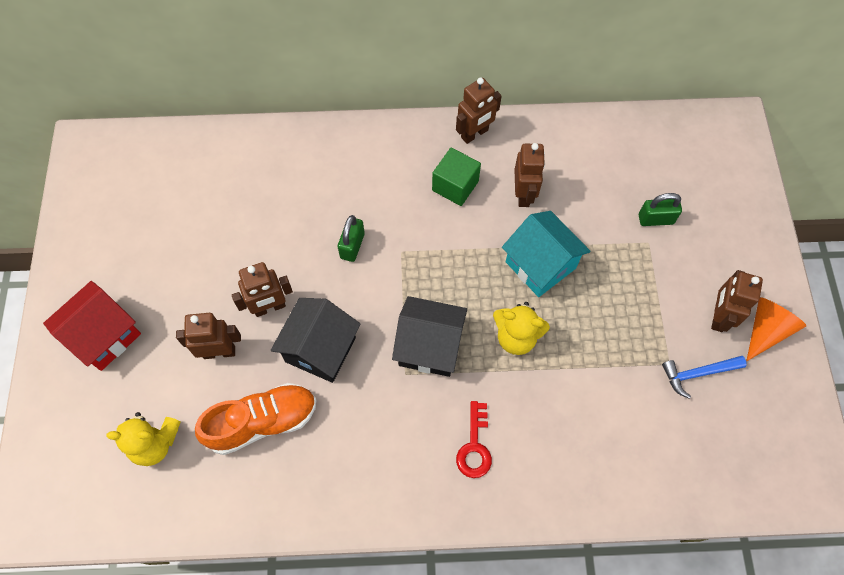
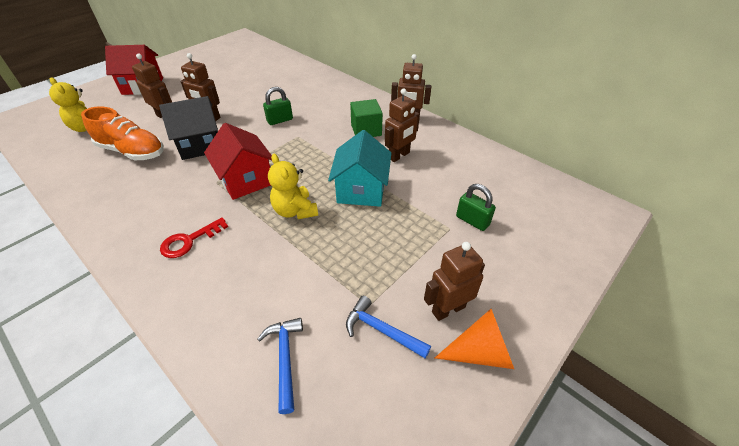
camera: 45 degrees right, 20 degrees down
black house [392,296,467,377] -> red house [204,123,272,200]
none -> blue hammer [257,318,303,414]

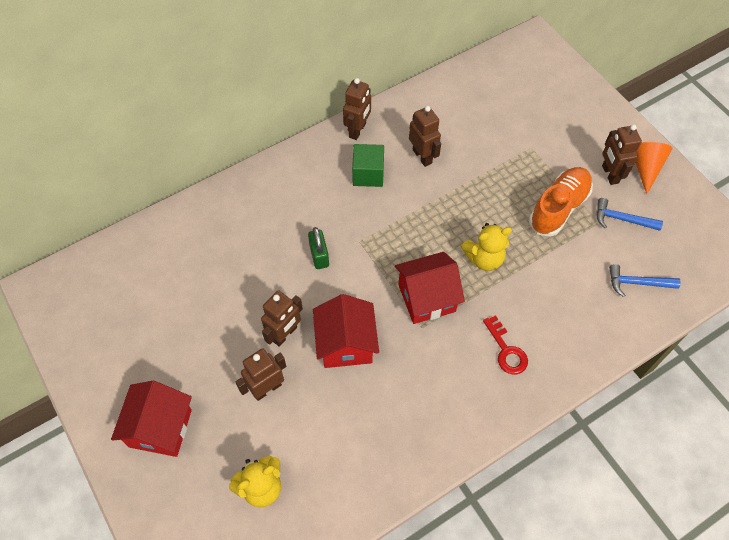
camera: 75 degrees left, 15 degrees up
orange shoe [81,106,164,160] -> orange shoe moved to [529,167,593,237]
black house [159,96,218,160] -> red house [313,294,379,368]
turquoise house [328,130,391,207] -> none
blue hammer [346,296,431,358] -> blue hammer turned 60 degrees clockwise [596,198,663,231]
green padlock [456,184,496,231] -> none

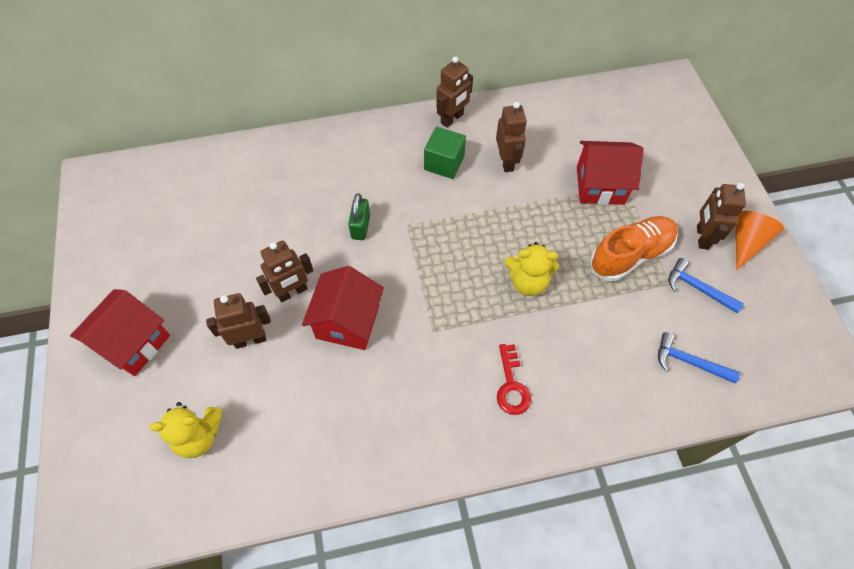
camera: 20 degrees right, 0 degrees up
red house [395,252,465,324] -> red house moved to [577,141,644,205]

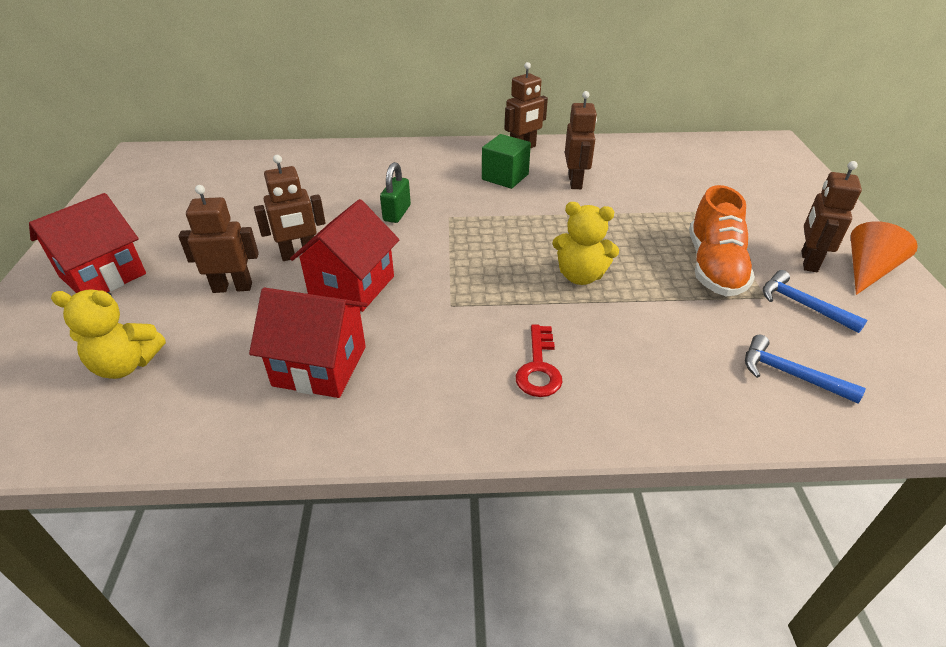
camera: 10 degrees right, 20 degrees down
red house [577,141,644,205] -> red house moved to [249,287,368,398]
orange shoe [590,216,678,281] -> orange shoe turned 120 degrees clockwise [689,185,755,297]

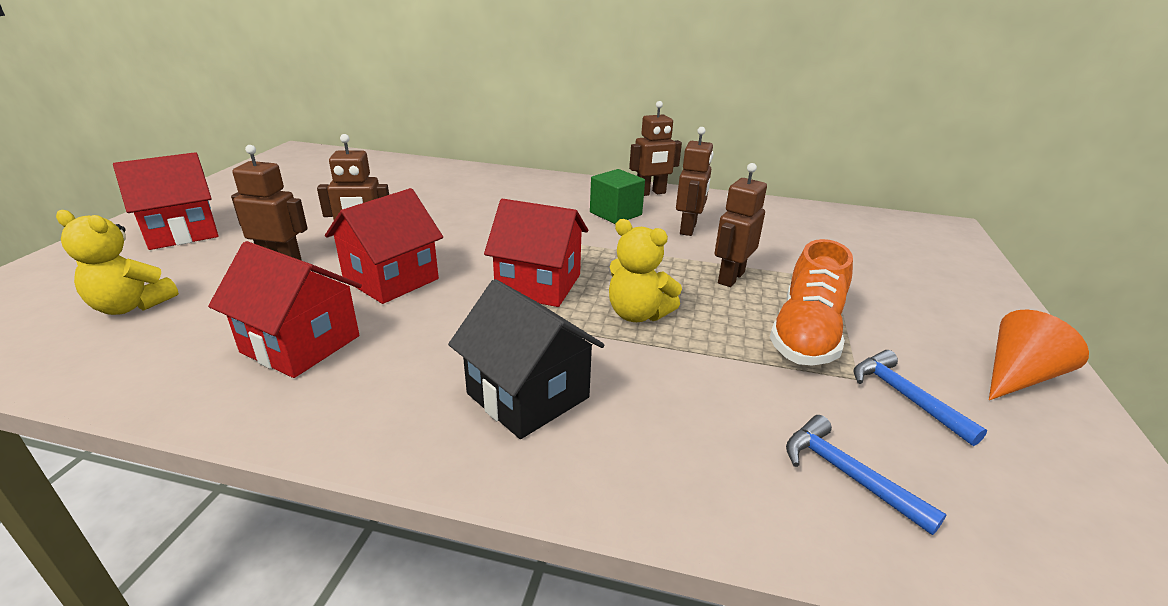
camera: 15 degrees right, 10 degrees down
green padlock [380,162,411,223] -> none
red key [516,324,562,397] -> black house [448,279,604,439]
brown robot [802,161,862,272] -> brown robot moved to [714,163,767,287]
none -> red house [484,199,588,307]

